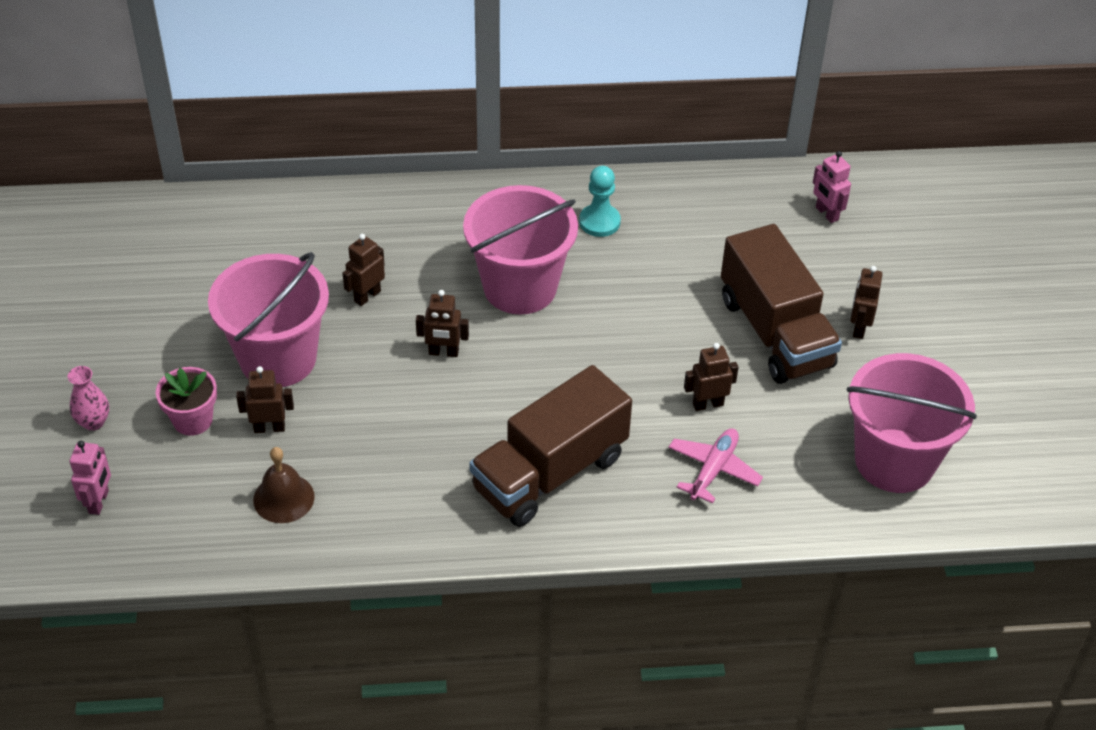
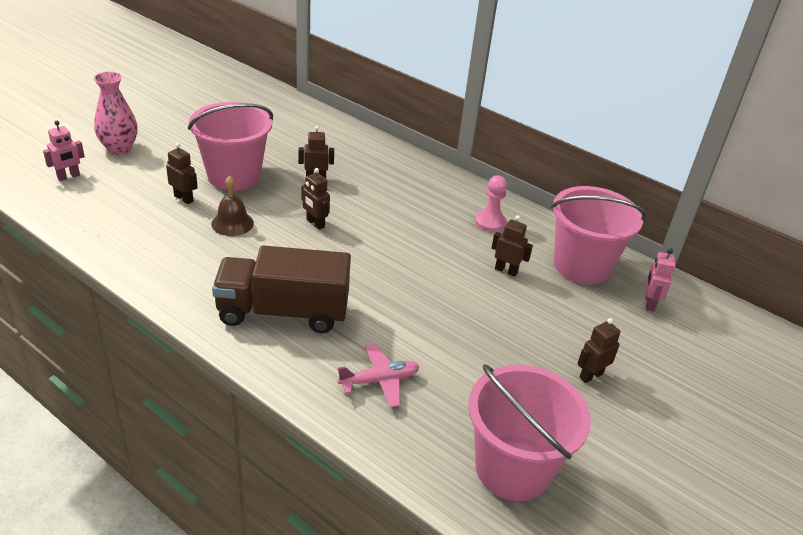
camera: 40 degrees right, 10 degrees down
pink vase [68,366,109,431] -> pink vase [94,72,138,155], size x1.66
pink flower pot [156,367,217,436] -> none
brown bell [253,447,315,523] -> brown bell moved to [211,176,254,236]
pink bucket [463,185,578,315] -> pink bucket moved to [551,186,646,285]
turquoise pawn [579,166,621,237] -> pink pawn [475,175,507,232]
brown robot [684,343,738,411] -> brown robot moved to [492,215,533,277]
brown truck [721,224,842,384] -> none

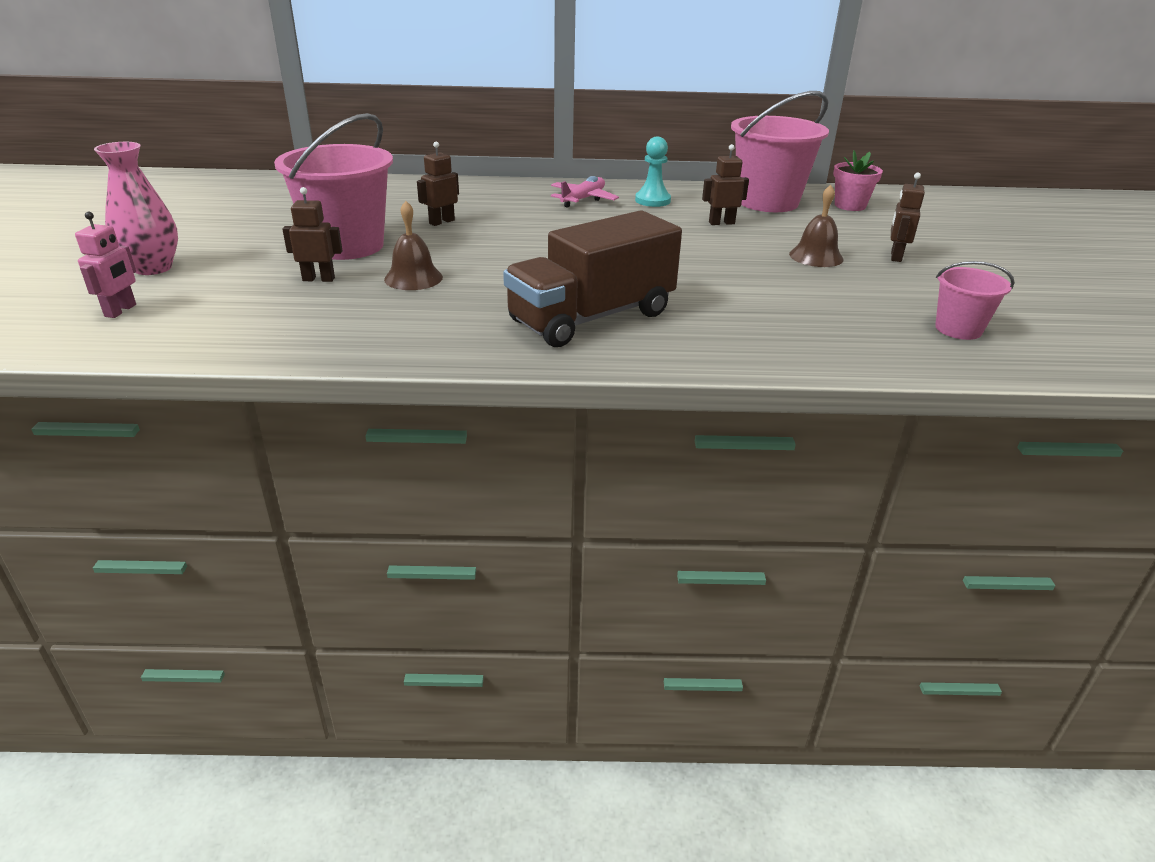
camera: 35 degrees left, 5 degrees down
brown robot [301,168,330,230] -> none
pink plane [337,344,420,408] -> pink plane moved to [551,176,619,208]
pink bucket [468,364,591,501] -> pink bucket [935,261,1015,340], size x0.52
pink pawn [475,175,507,232] -> turquoise pawn [635,137,671,207]
pink robot [646,248,675,312] -> pink flower pot [833,150,883,211]
none -> brown bell [789,185,843,267]

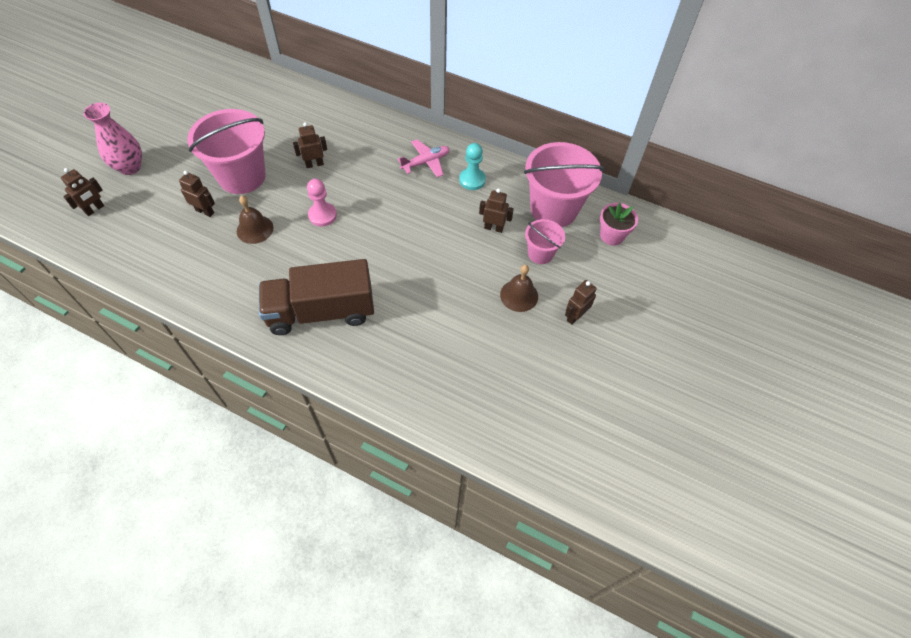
camera: 25 degrees right, 25 degrees up
pink robot [75,212,136,318] -> brown robot [61,168,104,216]
pink bucket [935,261,1015,340] -> pink bucket moved to [525,219,565,264]
none -> pink pawn [307,179,337,227]

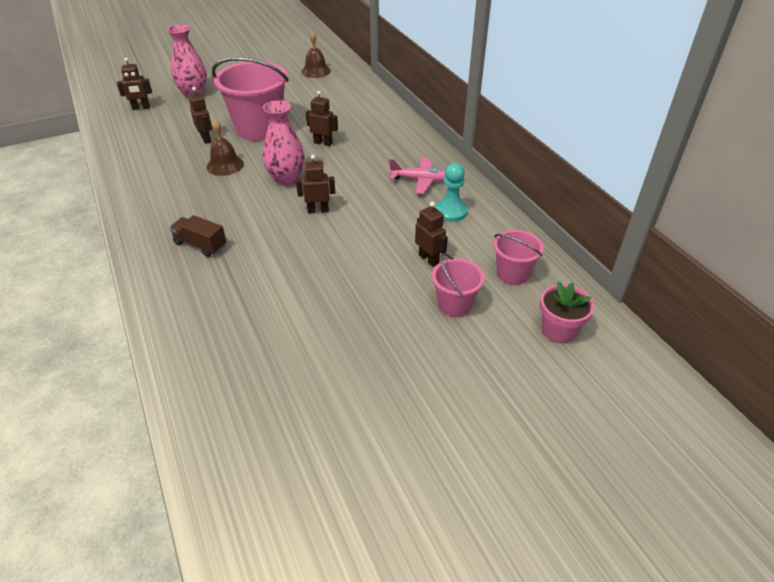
camera: 40 degrees right, 15 degrees down
brown truck [259,259,374,335] -> brown truck [169,215,226,257], size x0.47
pink pawn [307,179,337,227] -> pink vase [263,100,305,186]
brown bell [500,265,538,312] -> brown bell moved to [302,31,331,78]
pink bucket [524,142,604,227] -> pink bucket [493,230,544,285], size x0.52
brown robot [565,280,597,324] -> brown robot moved to [296,155,335,214]

